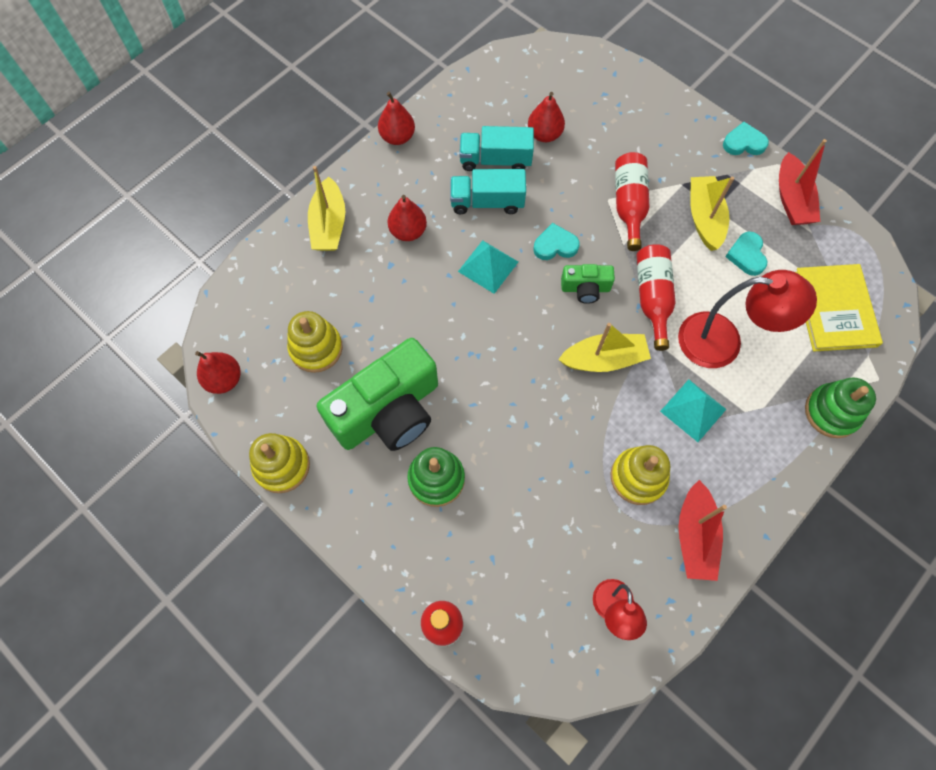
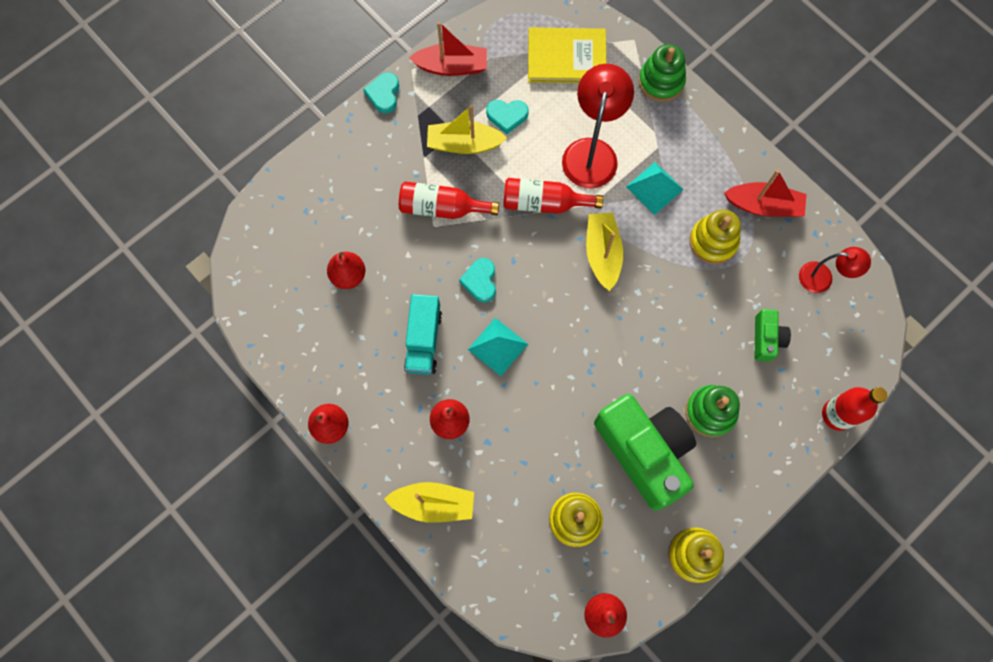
camera: 85 degrees left, 5 degrees up
turquoise truck [459,126,534,171] -> none
green camera [561,264,615,304] -> green camera moved to [755,309,791,362]

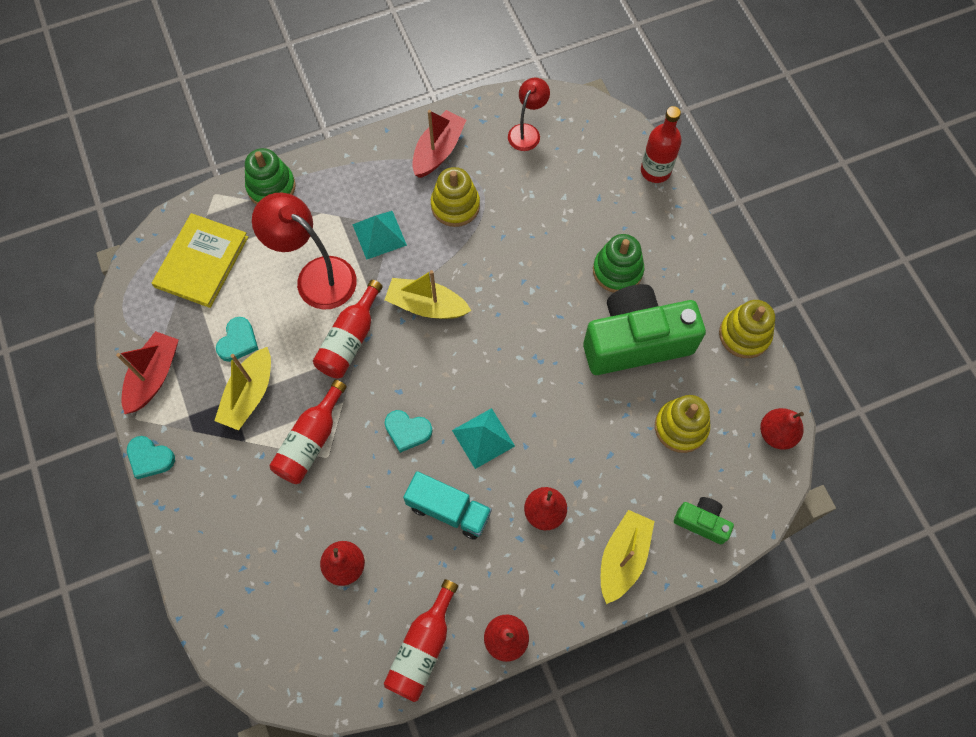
camera: 70 degrees left, 5 degrees down
green camera [755,309,791,362] -> green camera moved to [674,497,734,544]
none -> red bottle [384,579,458,702]

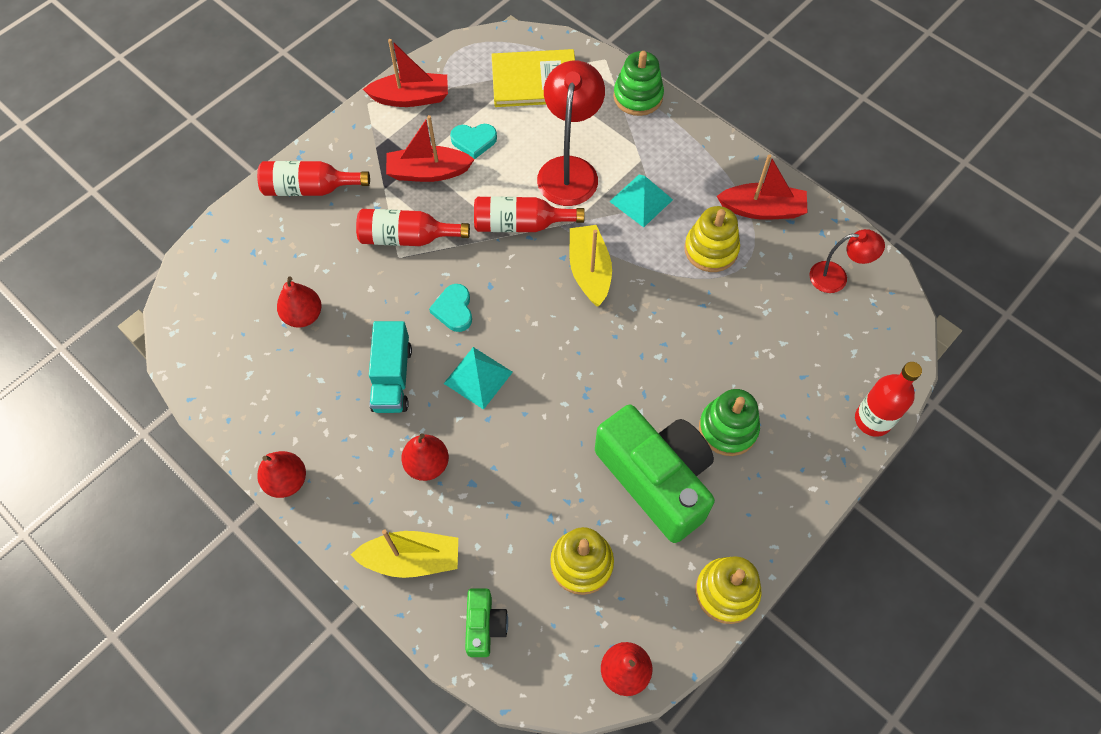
camera: 65 degrees right, 5 degrees down
turquoise heart [127,436,175,479] -> none
yellow boat [214,347,271,431] -> red boat [386,115,475,182]
red bottle [384,579,458,702] -> red bottle moved to [257,161,370,196]

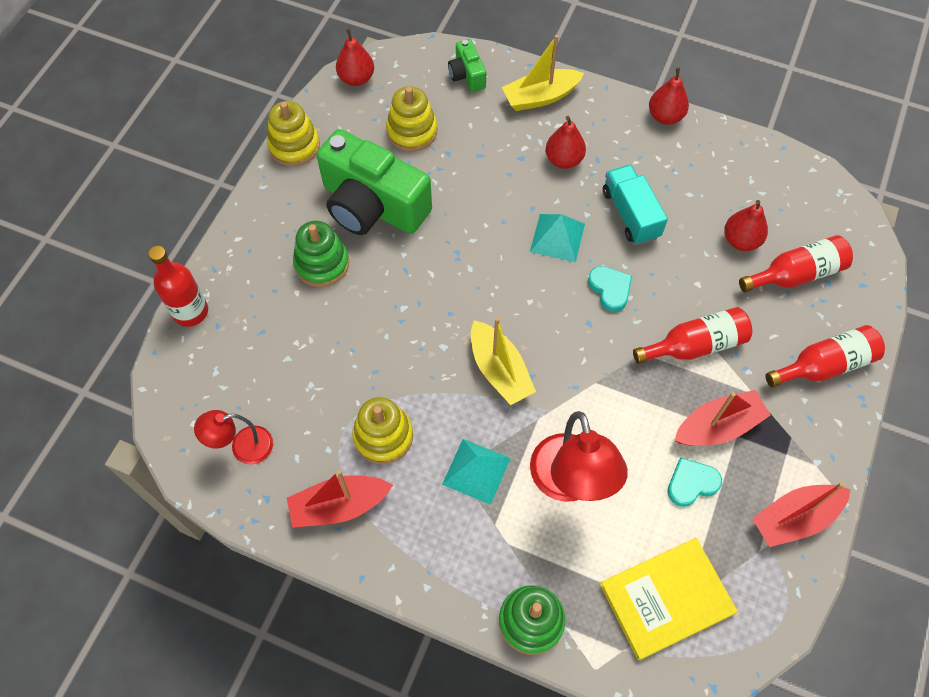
camera: 160 degrees right, 0 degrees up
red bottle [474,196,585,232] -> red bottle moved to [739,235,853,292]

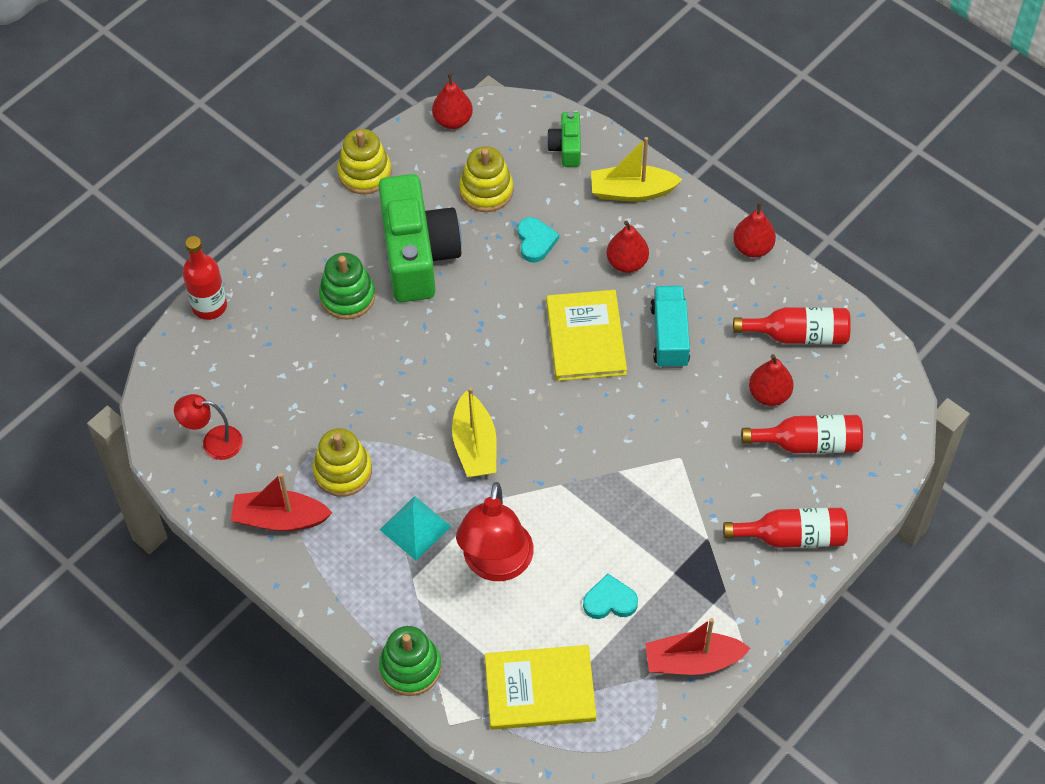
camera: 20 degrees right, 5 degrees down
green camera [317,129,432,235] -> green camera turned 150 degrees counterclockwise [379,174,462,302]
turquoise pyramid [530,214,585,262] -> yellow book [546,290,627,381]
turquoise heart [588,266,632,312] -> turquoise heart moved to [517,217,559,262]
red bottle [633,307,752,364] -> red bottle moved to [733,307,851,344]
red boat [674,390,771,445] -> none

